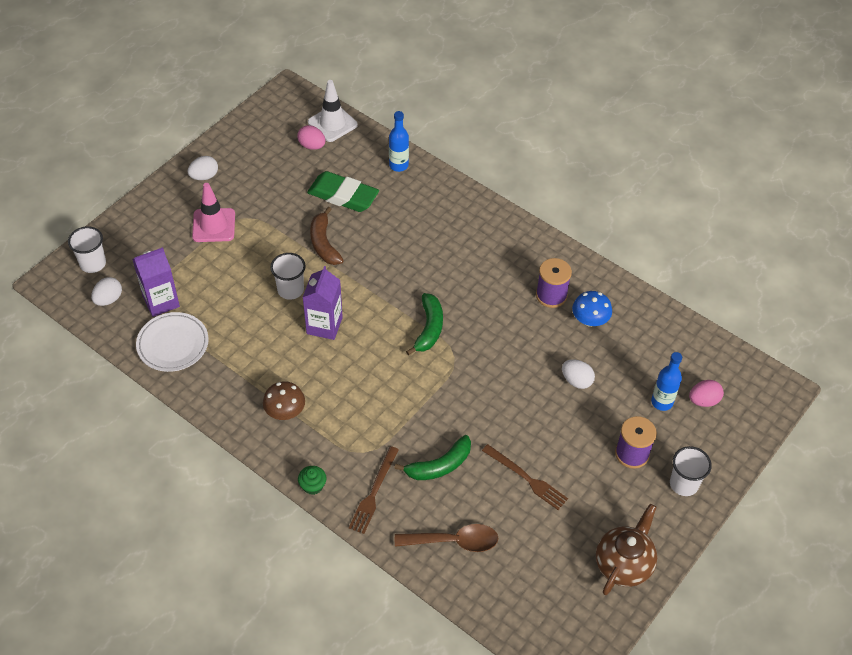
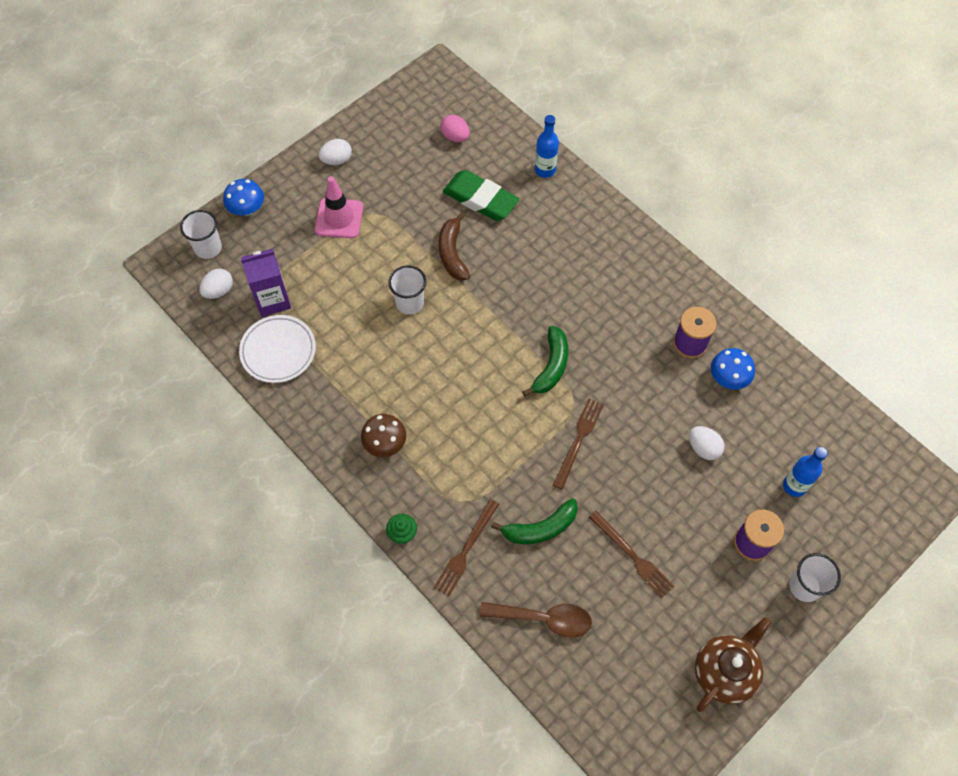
camera: 10 degrees right, 10 degrees up
purple carton [302,266,343,340] -> none
white traffic cone [308,80,358,142] -> none
pink egg [689,380,724,407] -> none
none -> blue mushroom [223,179,264,216]
none -> brown fork [553,399,604,489]

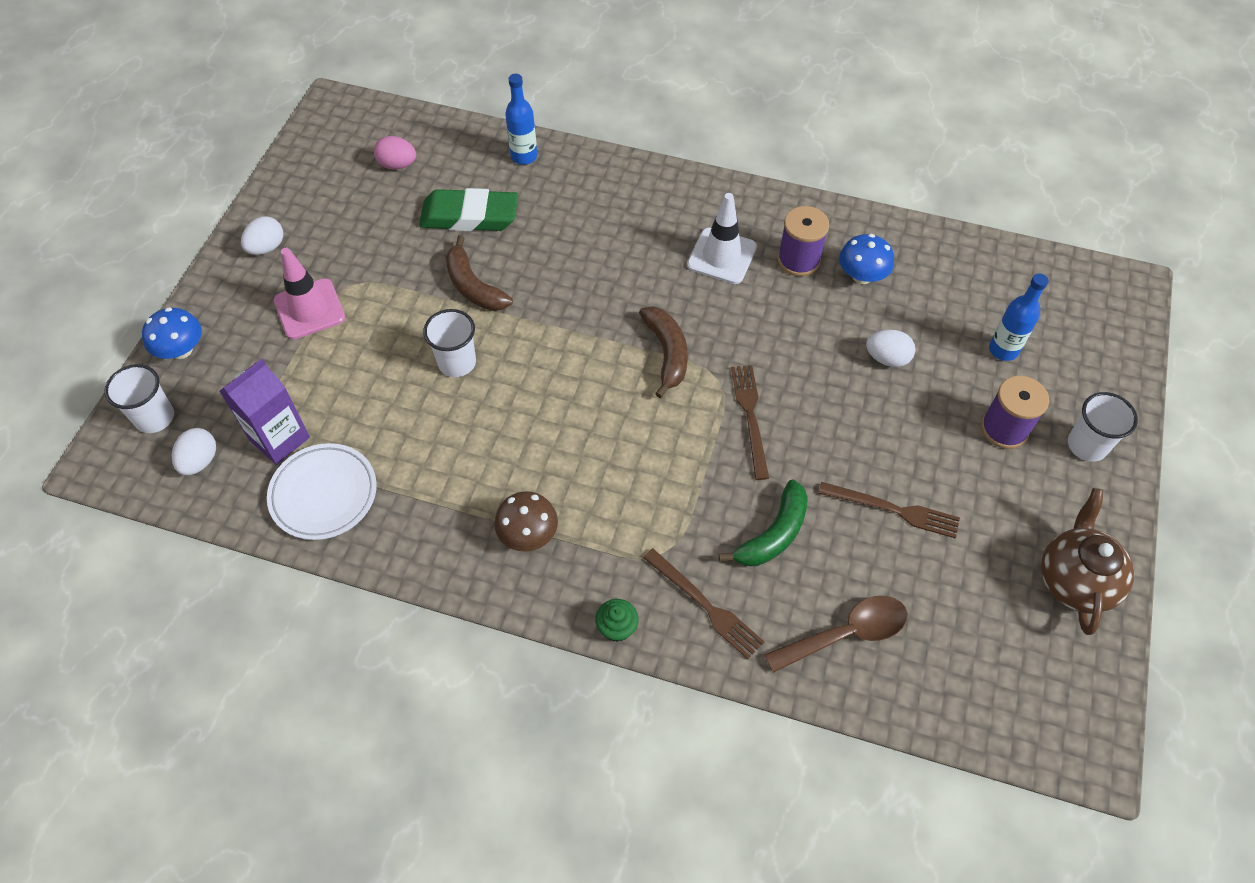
camera: 30 degrees left, 5 degrees down
brown fork [434,499,499,596] -> brown fork turned 45 degrees counterclockwise [643,548,764,659]
green banana [522,326,568,396] -> brown banana [639,306,688,398]
none -> white traffic cone [687,193,757,284]

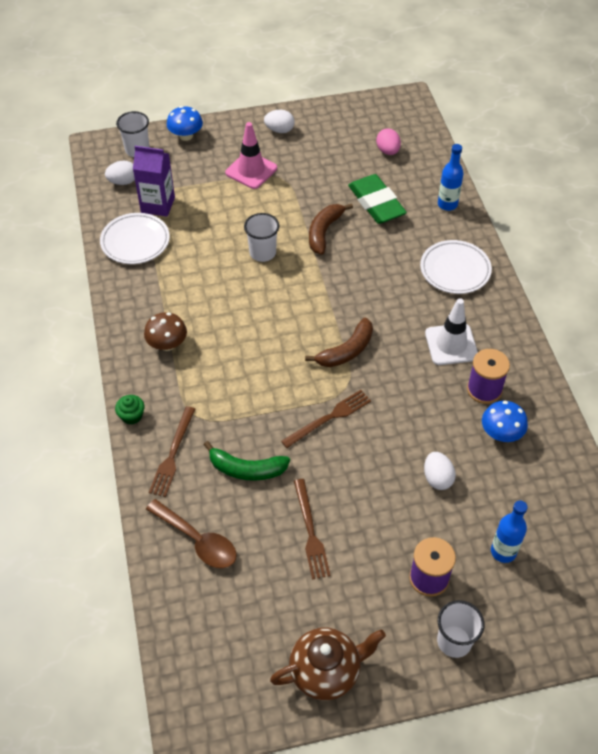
camera: 60 degrees right, 5 degrees down
none -> white plate [420,240,492,294]

